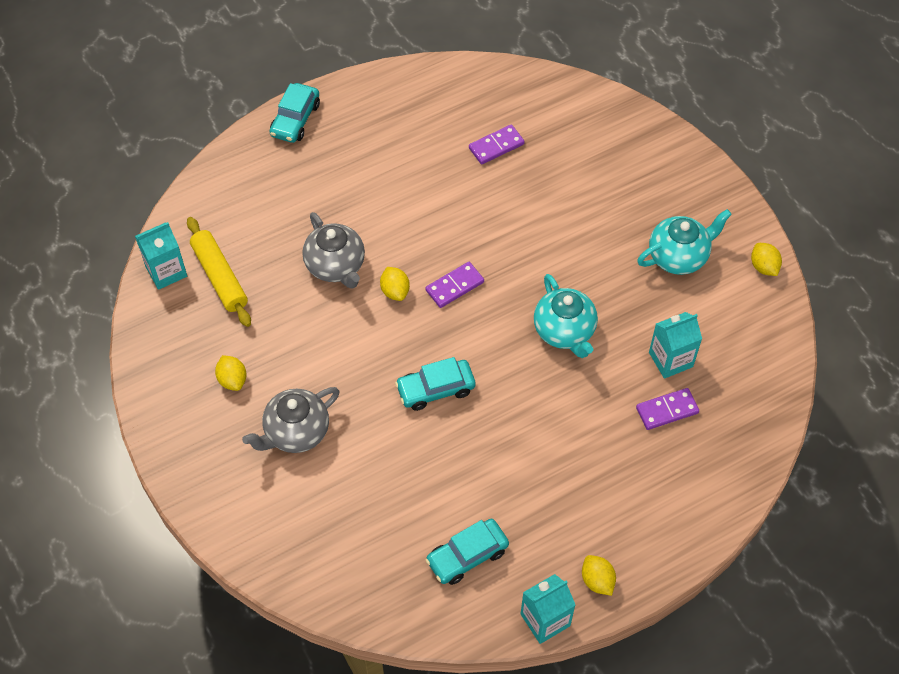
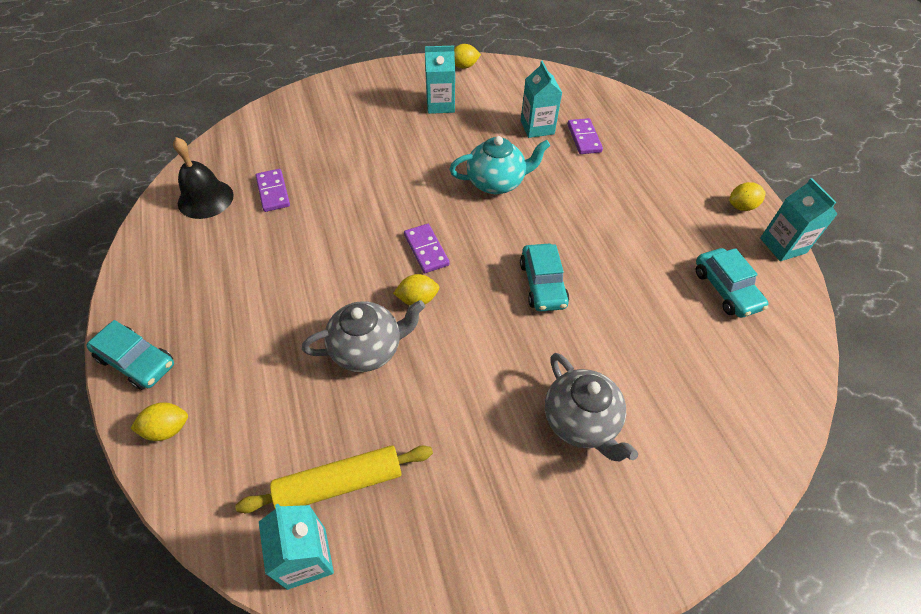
camera: 80 degrees left, 5 degrees down
yellow lemon [215,355,246,391] -> yellow lemon moved to [130,402,188,441]
turquoise teapot [637,209,732,275] -> turquoise carton [425,46,455,114]
none -> black bell [173,137,234,219]

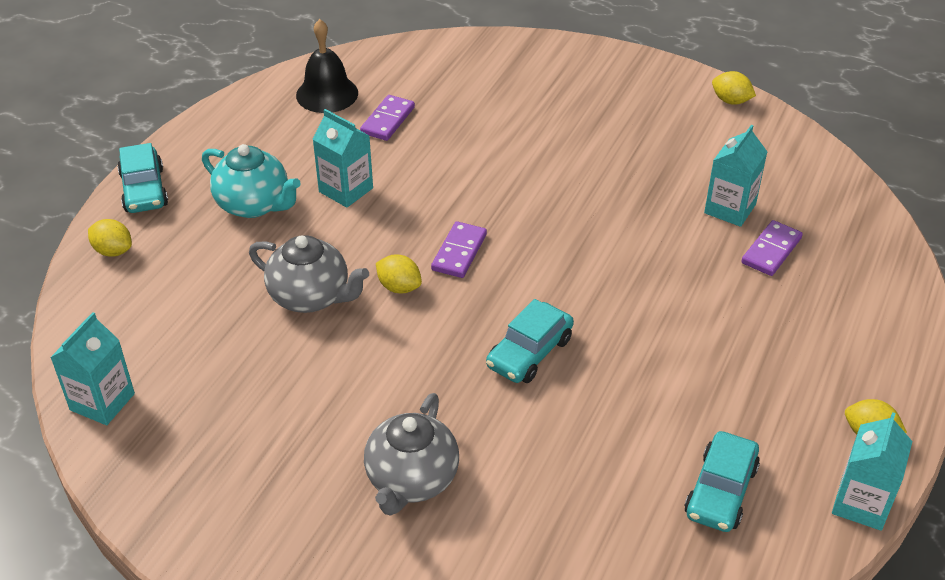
camera: 45 degrees right, 10 degrees down
yellow rolling pin [235,445,433,513] -> none
turquoise carton [425,46,455,114] -> turquoise carton moved to [313,109,373,208]
turquoise teapot [450,136,550,194] -> turquoise teapot moved to [202,144,301,218]

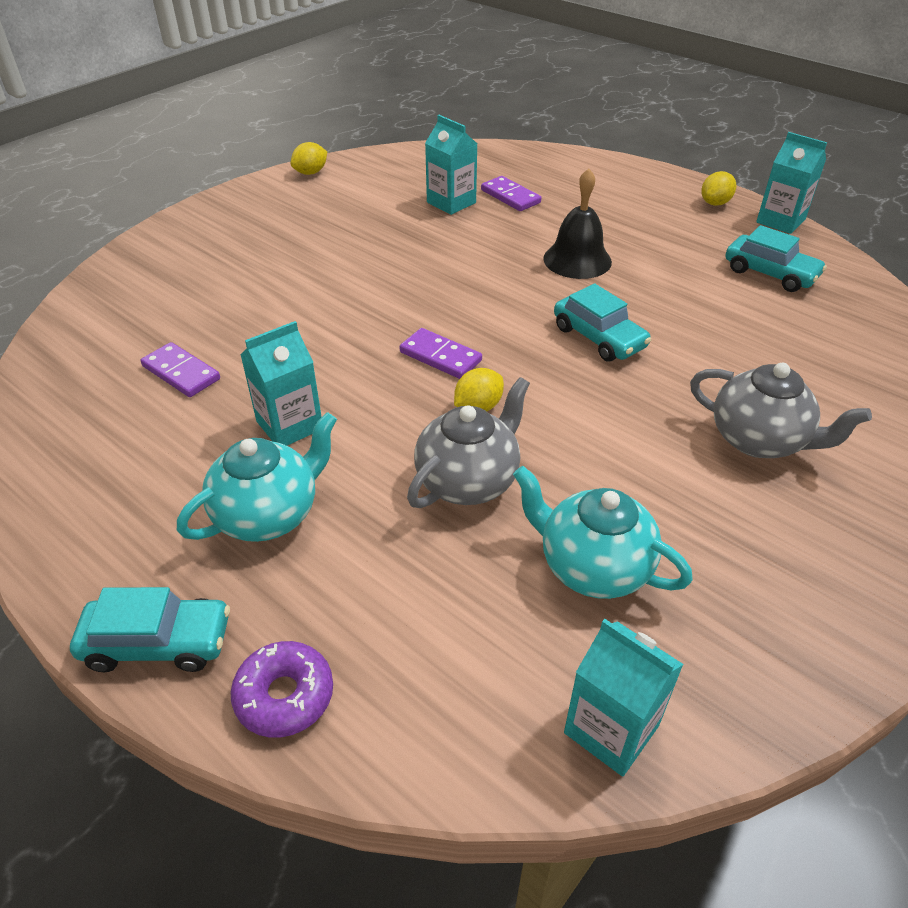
camera: 75 degrees left, 0 degrees up
yellow lemon [88,219,132,257] -> purple donut [231,641,333,738]
black bell [296,19,358,113] -> black bell moved to [543,169,612,279]
none -> turquoise teapot [513,466,693,599]

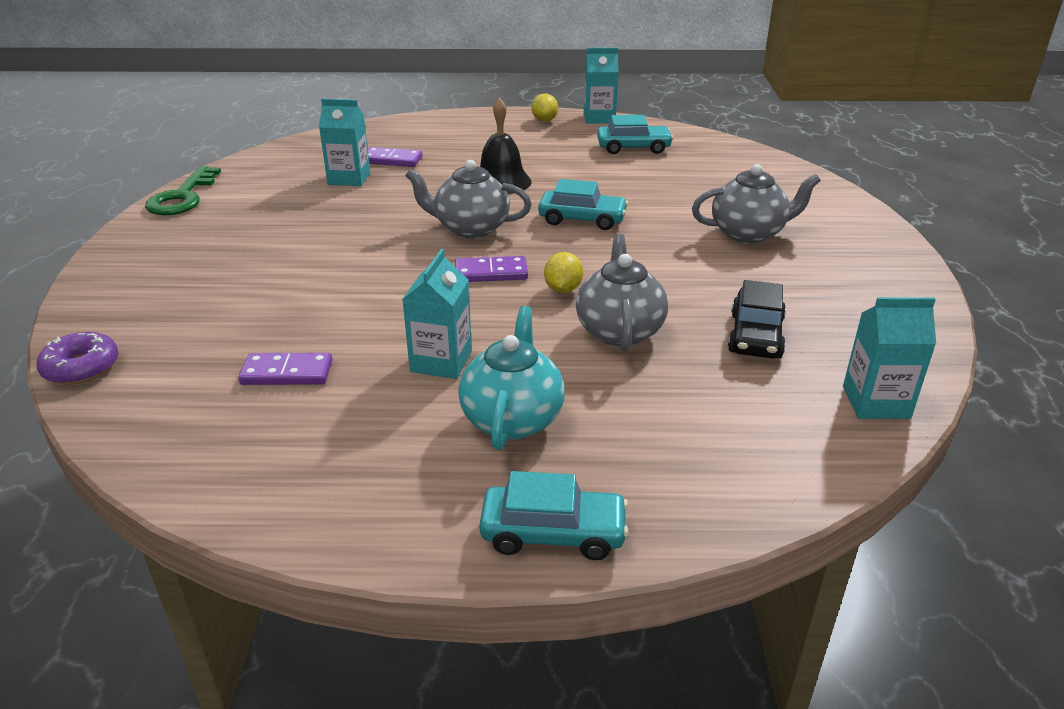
camera: 40 degrees left, 10 degrees down
turquoise car [70,587,230,672] -> turquoise car turned 45 degrees clockwise [479,471,629,560]
purple donut [231,641,333,738] -> purple donut moved to [37,332,119,385]
yellow lemon [290,142,327,175] -> green key [145,166,221,215]
turquoise teapot [513,466,693,599] -> black car [728,280,786,359]
none -> grey teapot [405,160,532,238]

